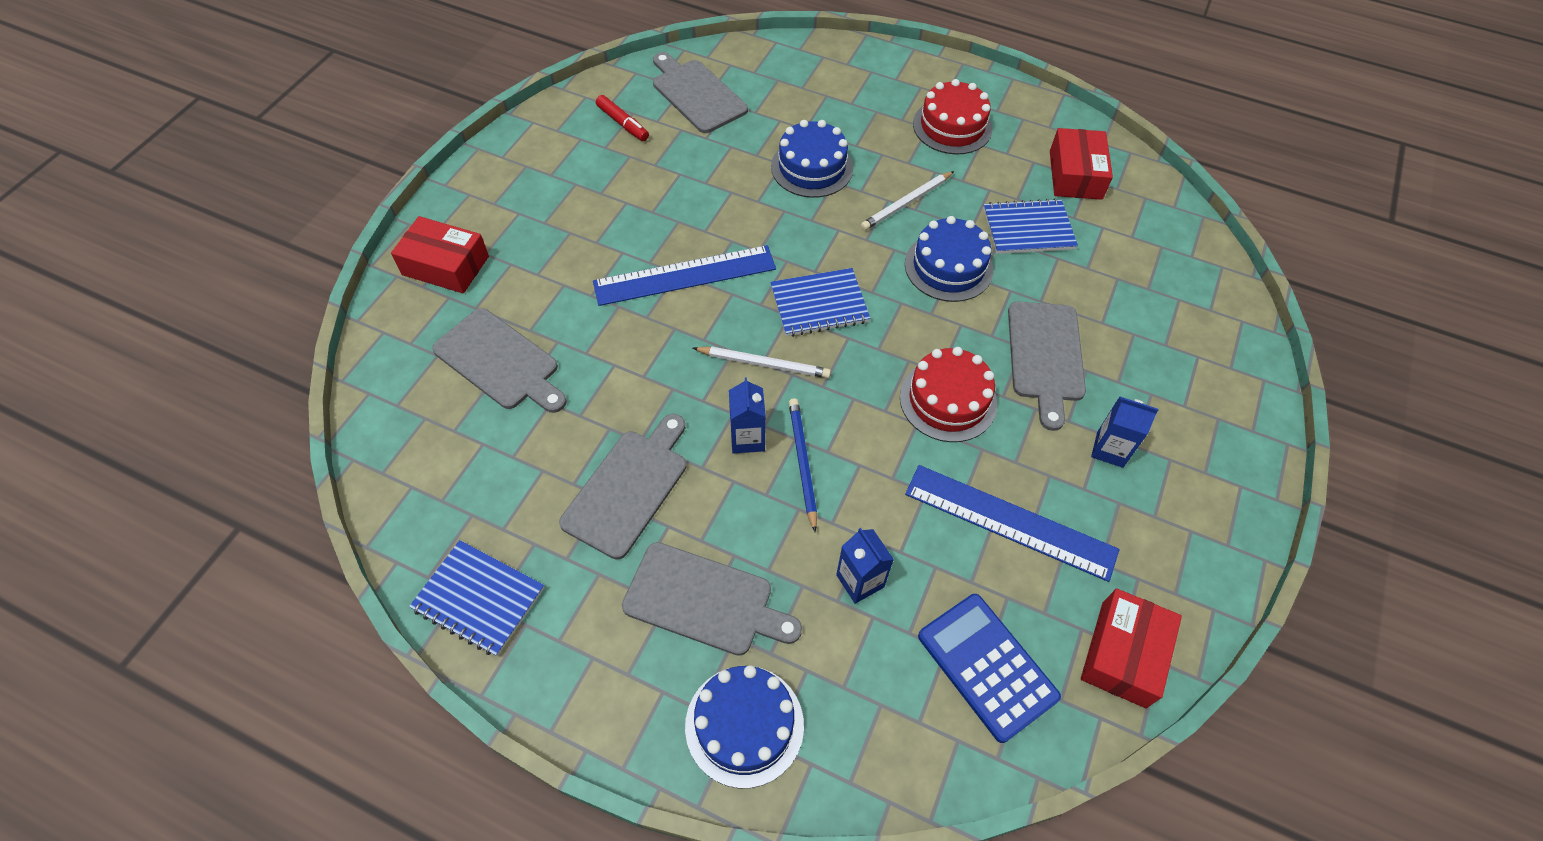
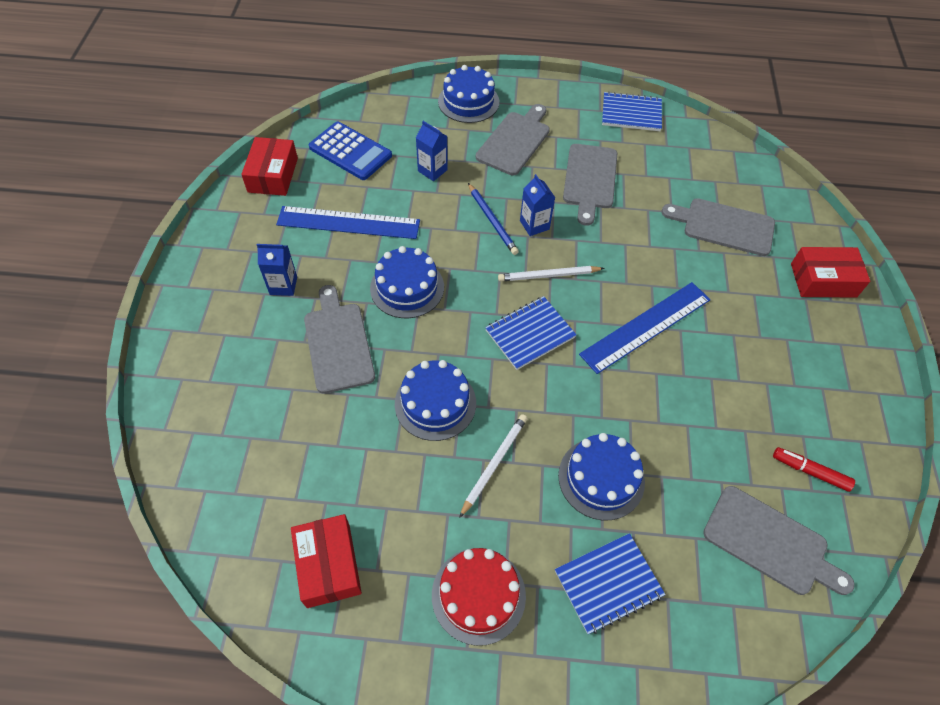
camera: 160 degrees right, 0 degrees up
grey cutting board [622,542,802,656] -> grey cutting board turned 120 degrees clockwise [476,104,550,175]
red cake [900,347,997,442] -> blue cake [370,246,444,318]
blue notebook [983,199,1078,254] -> blue notebook moved to [555,533,665,634]

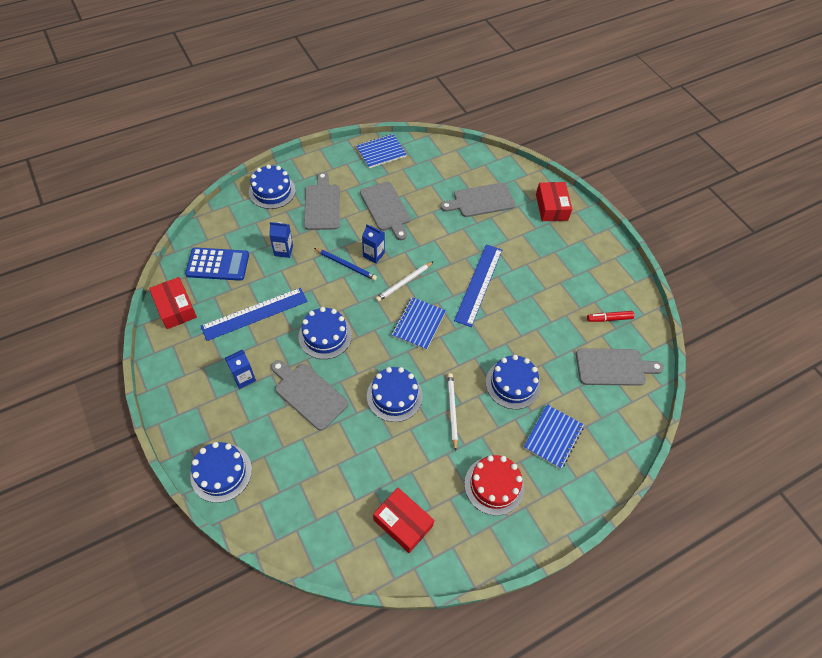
camera: 35 degrees left, 0 degrees up
red box [791,247,870,297] -> red box turned 60 degrees counterclockwise [536,182,572,221]
none -> blue cake [190,442,252,503]

